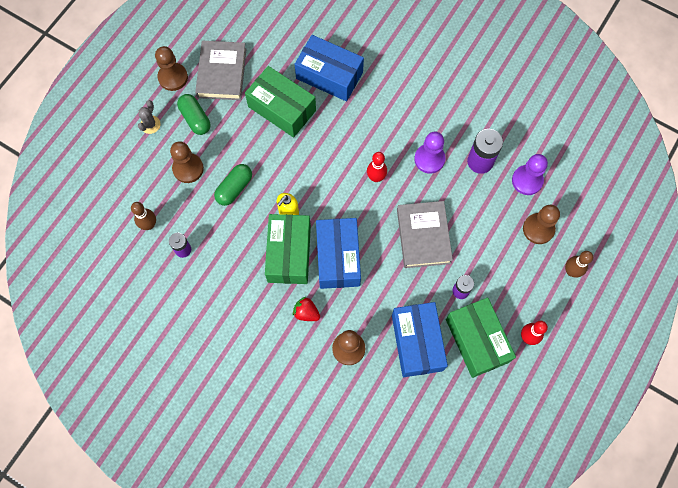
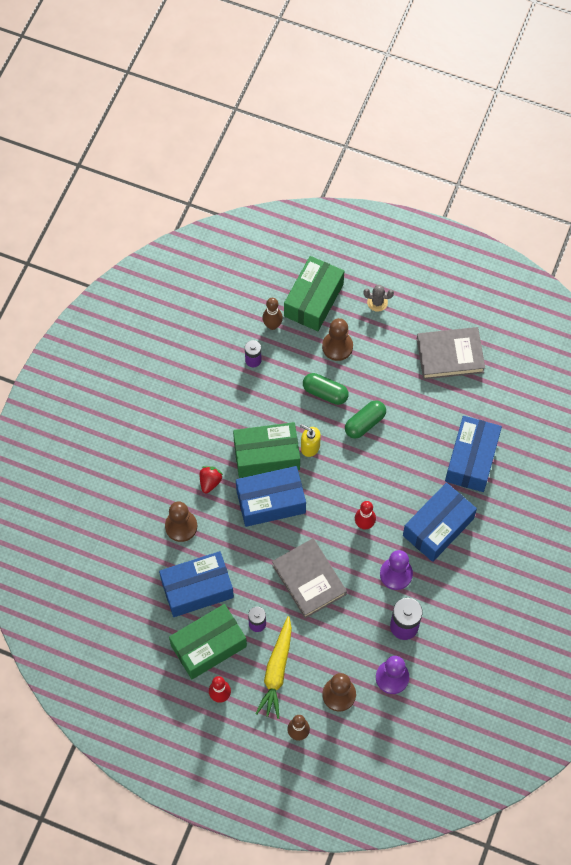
camera: 80 degrees right, 5 degrees down
brown pawn [155,46,188,91] -> none
green capsule [177,94,210,135] -> green capsule moved to [345,400,386,439]
green box [245,66,316,137] -> green box moved to [284,256,344,331]
grey book [397,201,453,268] -> grey book turned 75 degrees clockwise [272,538,347,619]
none -> yellow carrot [255,616,292,719]
none -> blue box [403,483,477,562]

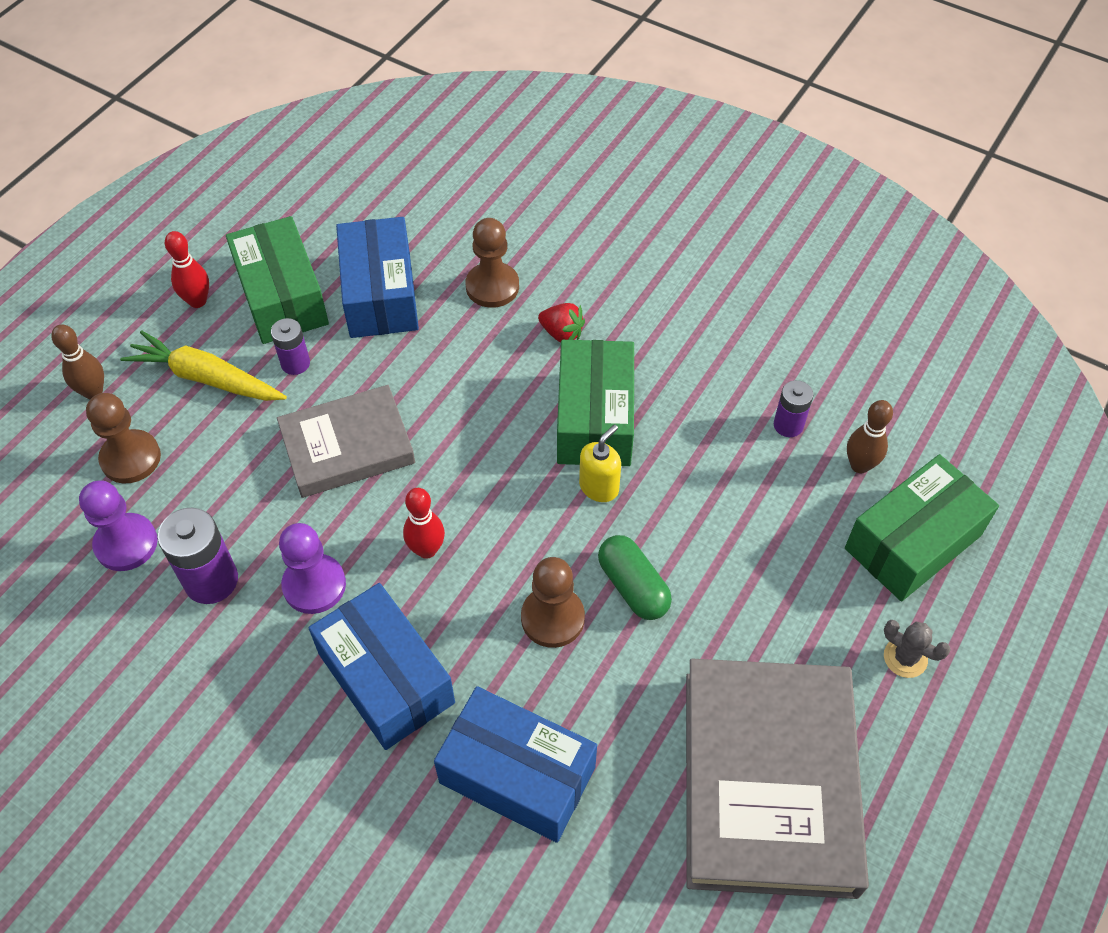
camera: 100 degrees right, 10 degrees down
blue box [236,466,306,527] -> none
green box [284,256,344,331] -> green box turned 75 degrees counterclockwise [845,454,999,601]
green capsule [303,373,349,405] -> none
brown pawn [322,318,353,361] -> brown pawn moved to [521,557,585,648]
grey cactus [363,285,394,312] -> grey cactus turned 75 degrees counterclockwise [884,620,951,678]
grey book [417,327,485,380] -> grey book [686,659,869,899], size x1.61

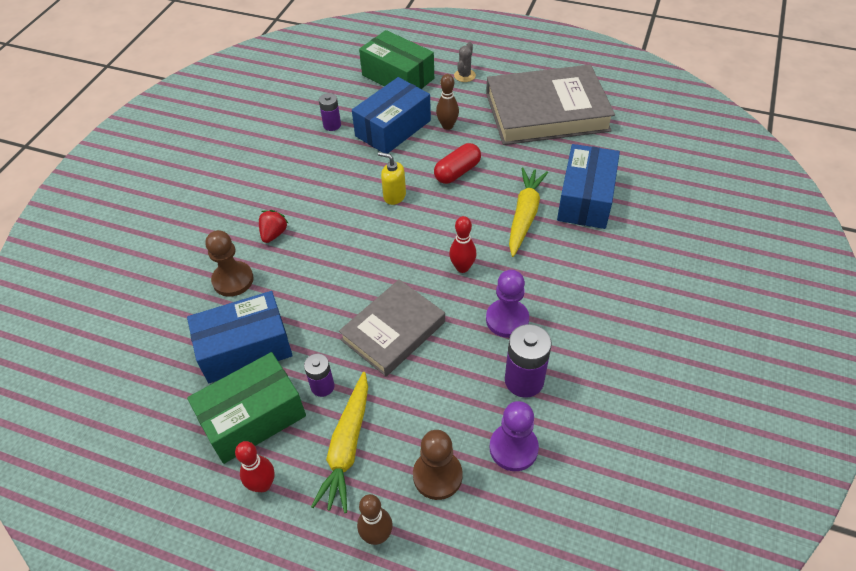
camera: 100 degrees left, 5 degrees down
grey book [277,385,415,498] -> grey book turned 75 degrees clockwise [339,279,445,376]
blue box [309,583,455,750] -> blue box moved to [352,77,431,154]
brown pawn [521,557,585,648] -> none
green box [557,340,634,466] -> none
green capsule [598,535,672,620] -> red capsule [434,143,481,184]
brown bowling pin [847,400,893,473] -> brown bowling pin moved to [436,74,459,130]
none -> yellow carrot [509,168,548,257]

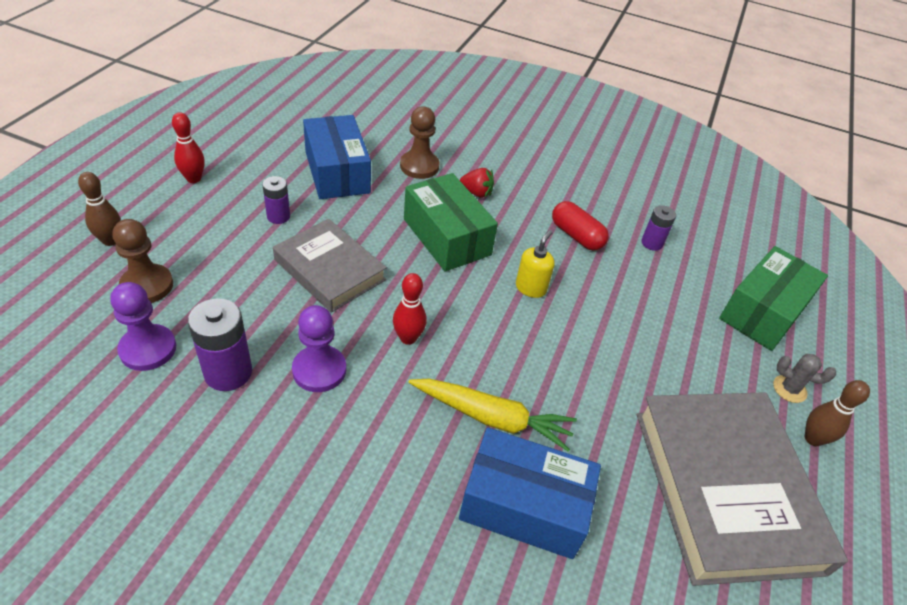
camera: 85 degrees right, 5 degrees down
green box [187,352,306,464] -> green box moved to [404,173,498,272]
yellow carrot [311,372,368,513] -> none
blue box [352,77,431,154] -> none
red capsule [434,143,481,184] -> red capsule moved to [552,201,609,250]
brown bowling pin [436,74,459,130] -> brown bowling pin moved to [805,380,870,446]

